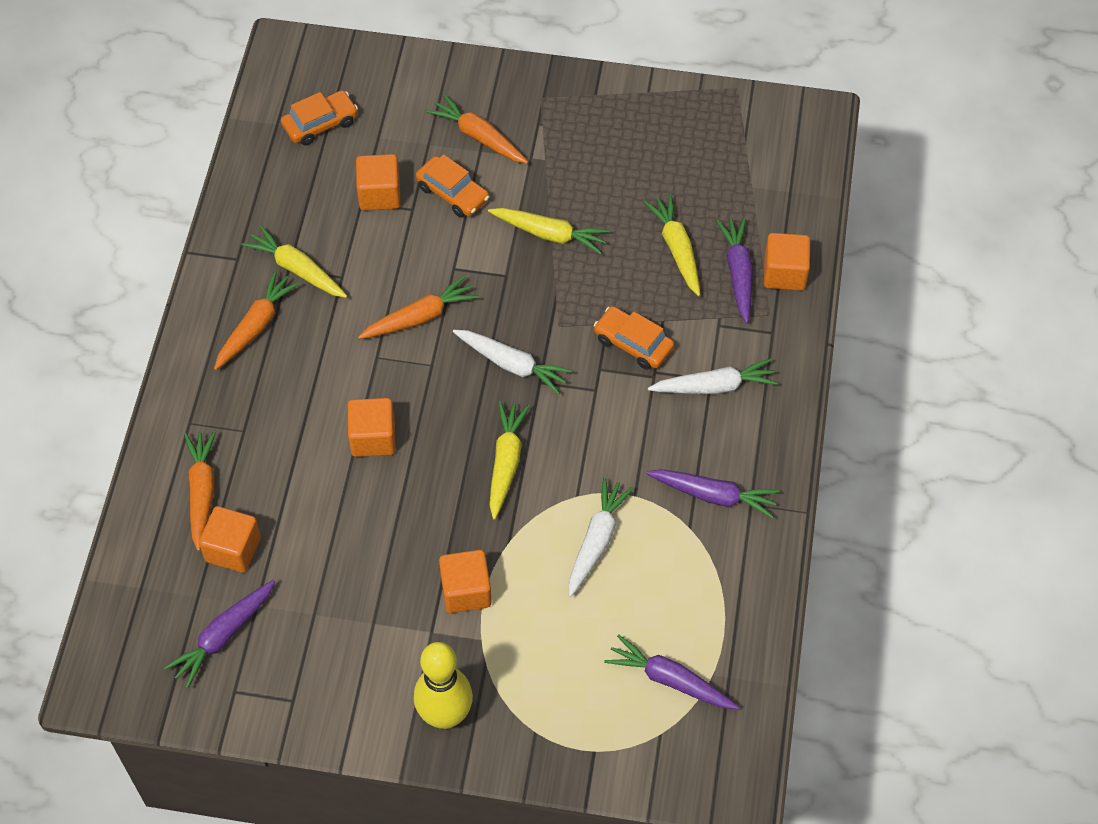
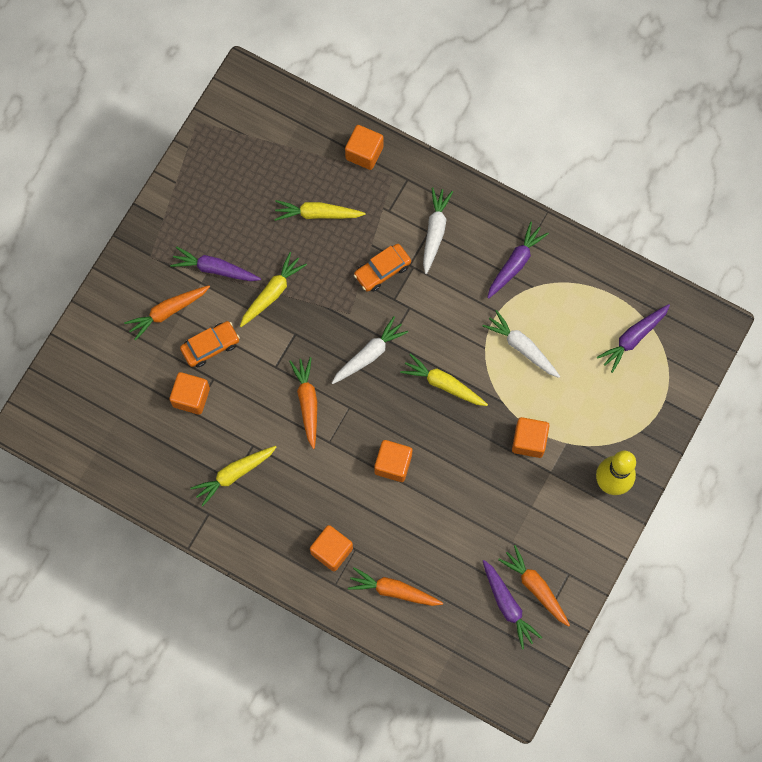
camera: 70 degrees left, 15 degrees up
orange cube [199,506,261,573] -> orange cube moved to [310,525,353,571]
orange carrot [214,270,300,370] -> orange carrot moved to [498,545,570,627]
orange car [281,90,358,145] -> none
purple carrot [716,217,753,324] -> purple carrot moved to [170,246,261,281]

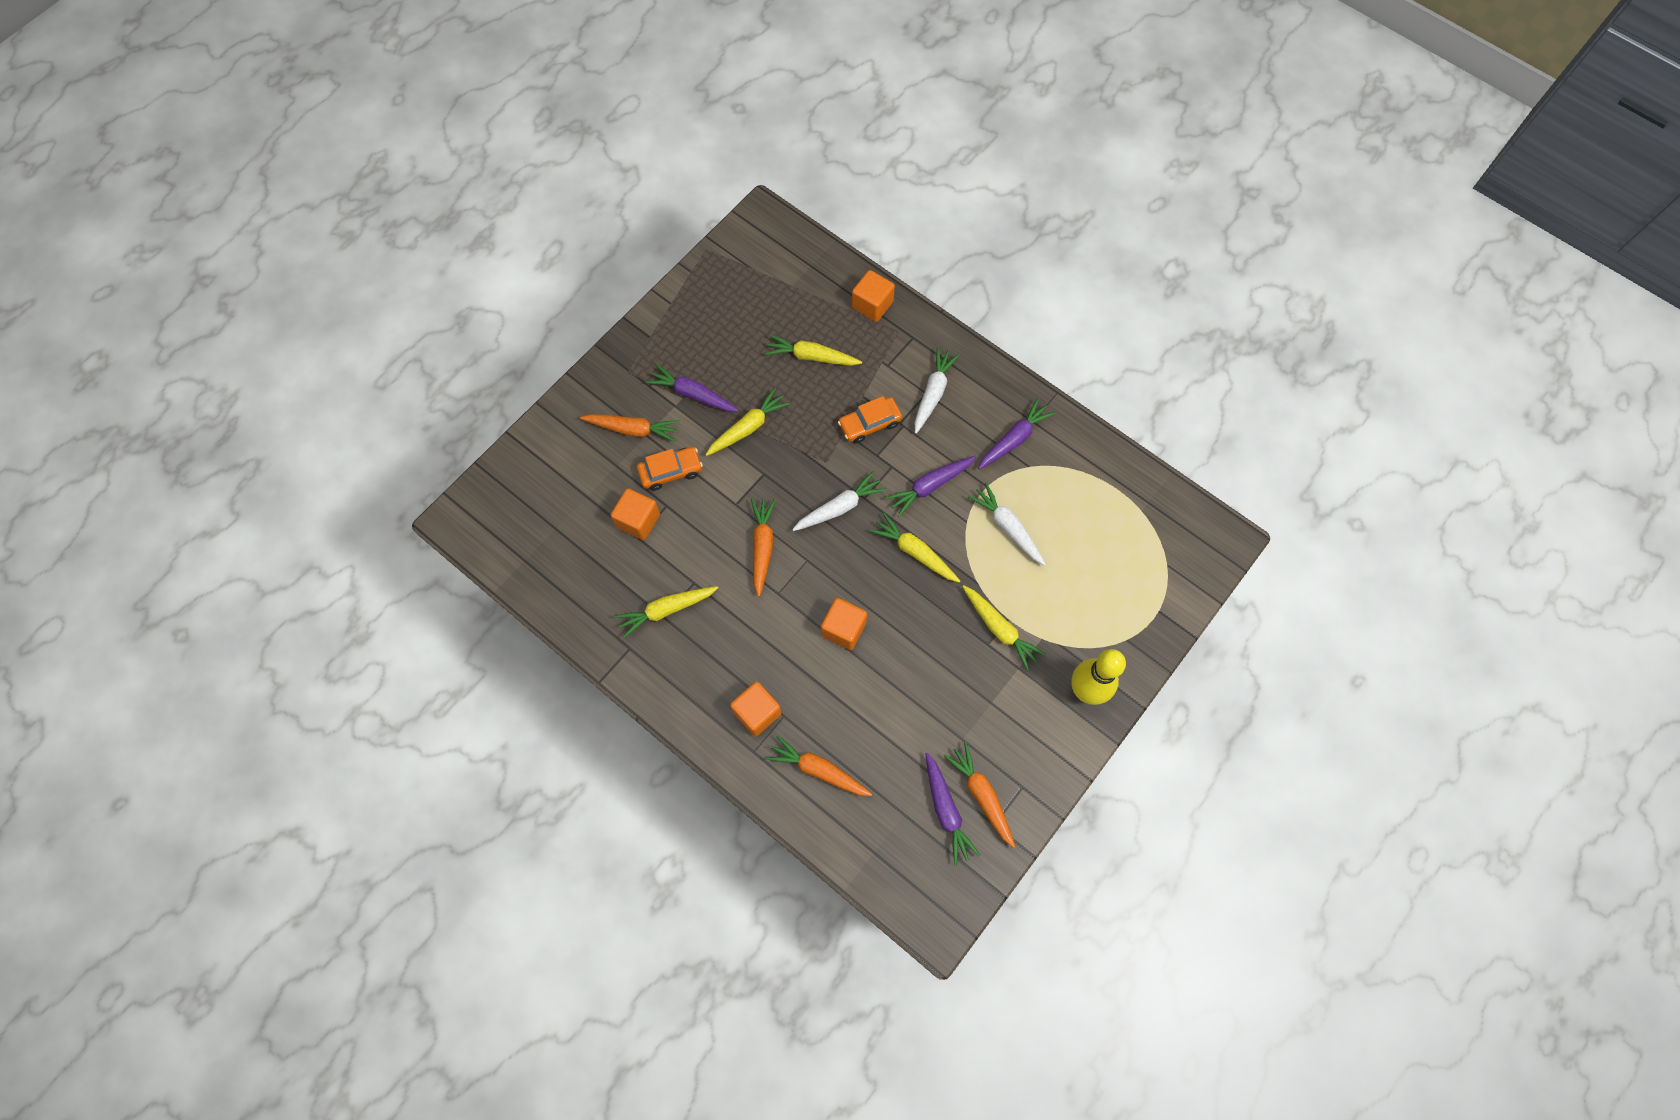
camera: 10 degrees right, 5 degrees down
orange carrot [124,285,210,341] -> orange carrot turned 150 degrees counterclockwise [580,414,680,442]
orange cube [512,417,550,458] -> yellow carrot [962,585,1046,671]
purple carrot [597,304,670,373] -> purple carrot moved to [885,456,976,517]

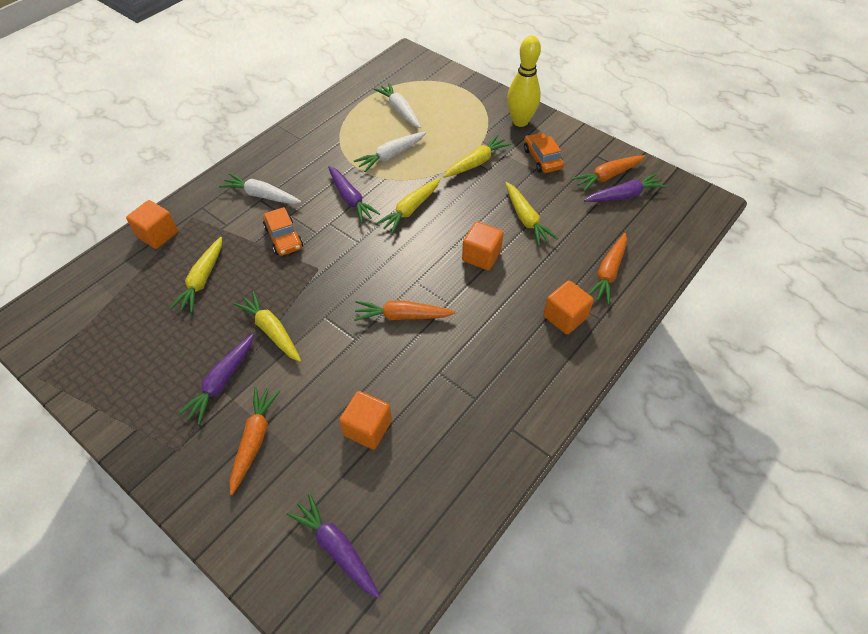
camera: 90 degrees left, 15 degrees down
yellow carrot [615,586,718,638] -> yellow carrot moved to [505,182,558,246]
orange car [637,447,703,491] -> orange car moved to [524,133,564,173]
white carrot [792,471,886,531] -> white carrot moved to [374,83,421,128]
purple carrot [978,398,1055,470] -> purple carrot moved to [287,494,381,598]

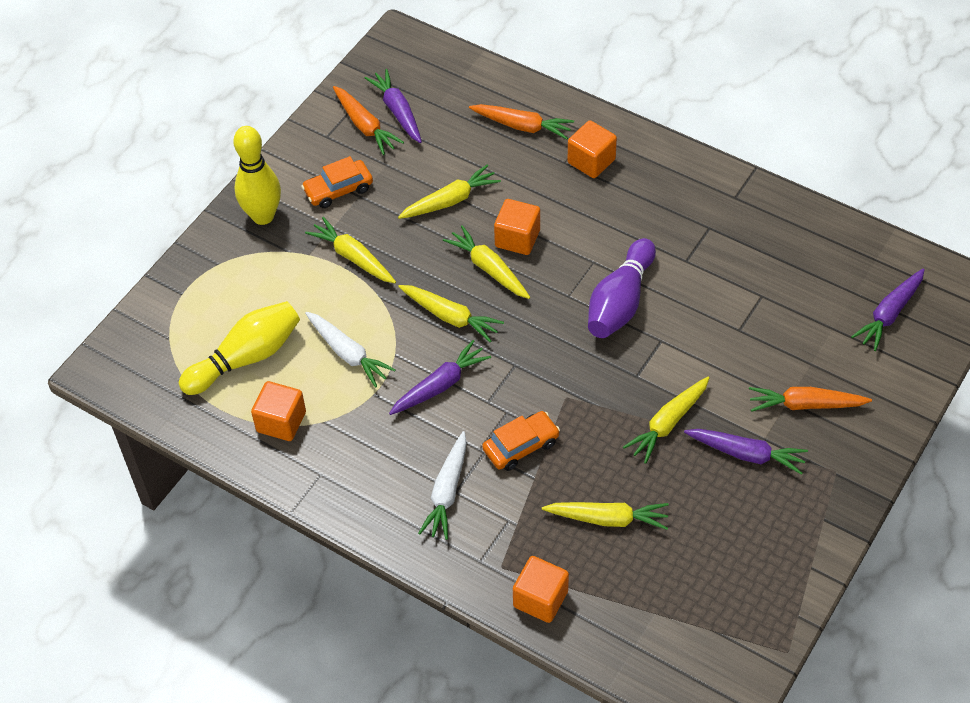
camera: 95 degrees left, 0 degrees up
orange cube [339,391,392,450] -> orange cube moved to [251,381,306,441]
orange carrot [354,301,456,321] -> purple bowling pin [588,238,656,338]
white carrot [374,83,421,128] -> yellow bowling pin [179,301,300,395]
none -> yellow carrot [443,225,530,299]

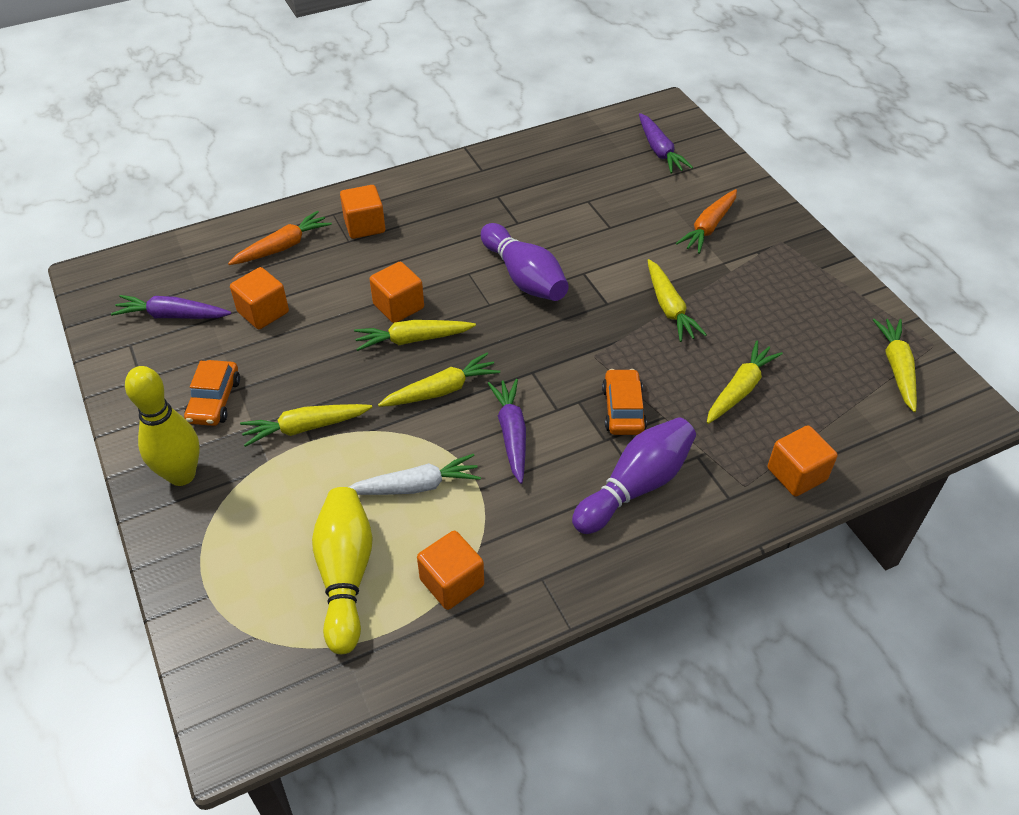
camera: 60 degrees left, 5 degrees down
orange carrot [333,86,404,155] -> none
yellow carrot [398,164,501,219] -> yellow carrot moved to [873,319,917,412]
white carrot [418,431,467,540] -> purple bowling pin [572,417,696,534]
purple carrot [684,429,808,475] -> none
none -> orange cube [230,267,289,329]

